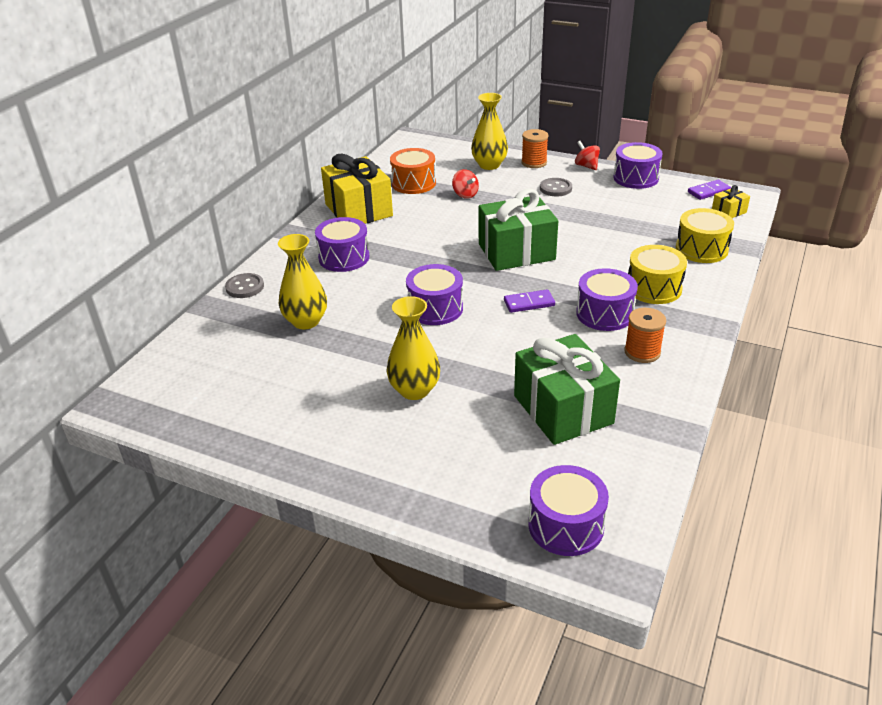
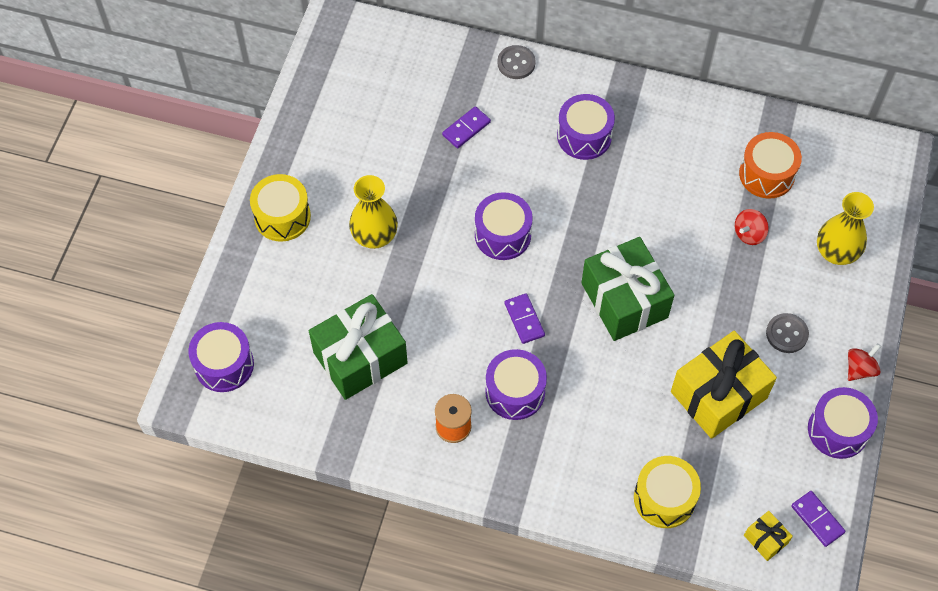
camera: 80 degrees right, 25 degrees up
yellow vase [278,234,327,329] -> purple domino [442,106,491,148]
yellow gift [321,154,393,224] -> yellow gift moved to [671,331,777,439]
orange spool [521,129,549,168] -> none
yellow drum [628,245,687,304] -> yellow drum moved to [250,174,311,242]

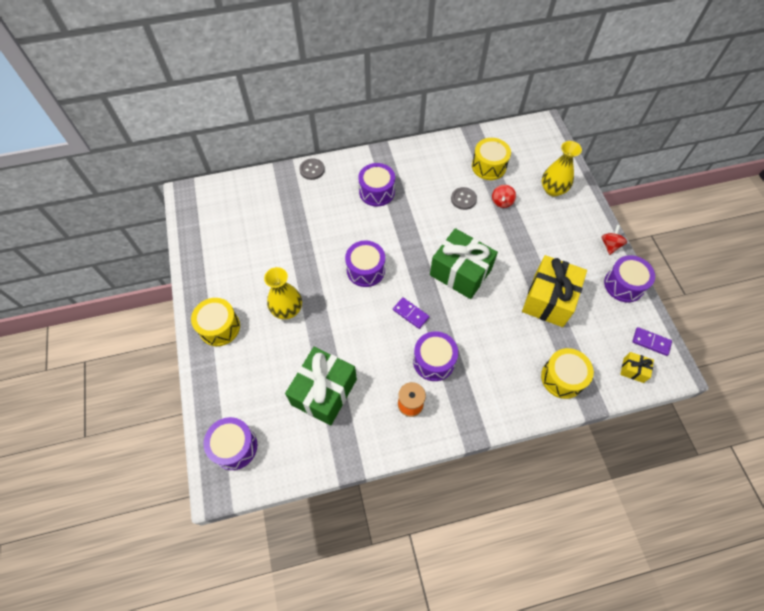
camera: 30 degrees left, 0 degrees up
purple domino [442,106,491,148] -> none
orange drum [739,132,802,199] -> yellow drum [472,138,511,180]
grey button [766,313,809,353] -> grey button moved to [451,187,477,210]

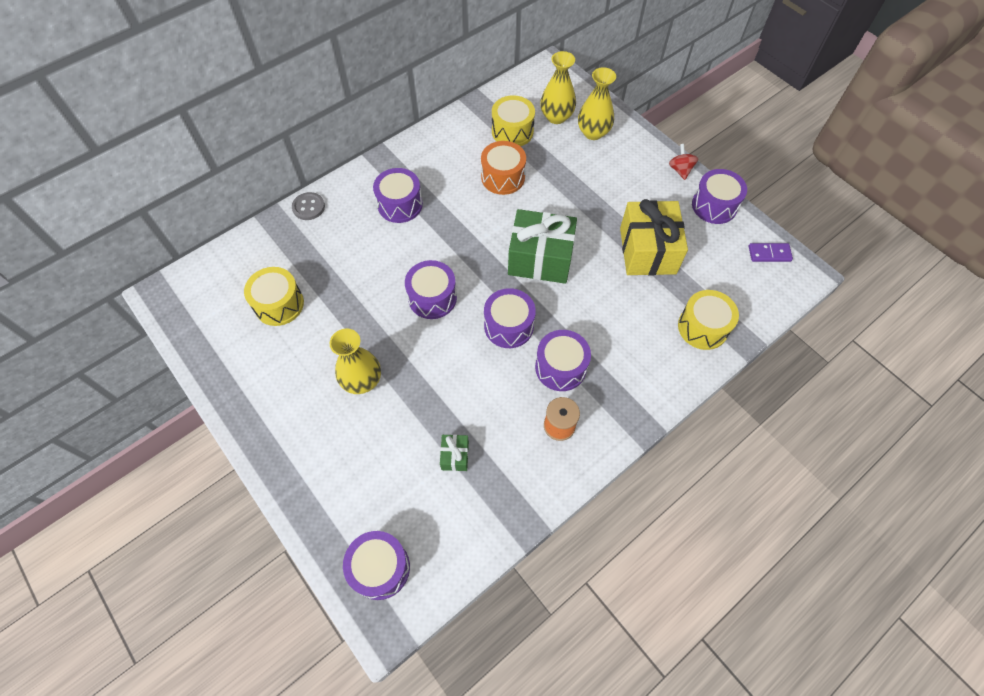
camera: 25 degrees left, 0 degrees up
yellow drum [191,298,240,346] -> yellow drum moved to [244,267,304,326]
green gift [285,347,357,426] -> green gift [440,435,469,471], size x0.44
purple domino [393,297,429,329] -> purple drum [484,288,536,348]
grey button [451,187,477,210] -> orange drum [481,141,526,195]
red spinning top [492,185,516,208] -> none
yellow gift [620,352,654,383] -> none
none -> yellow vase [540,51,576,124]

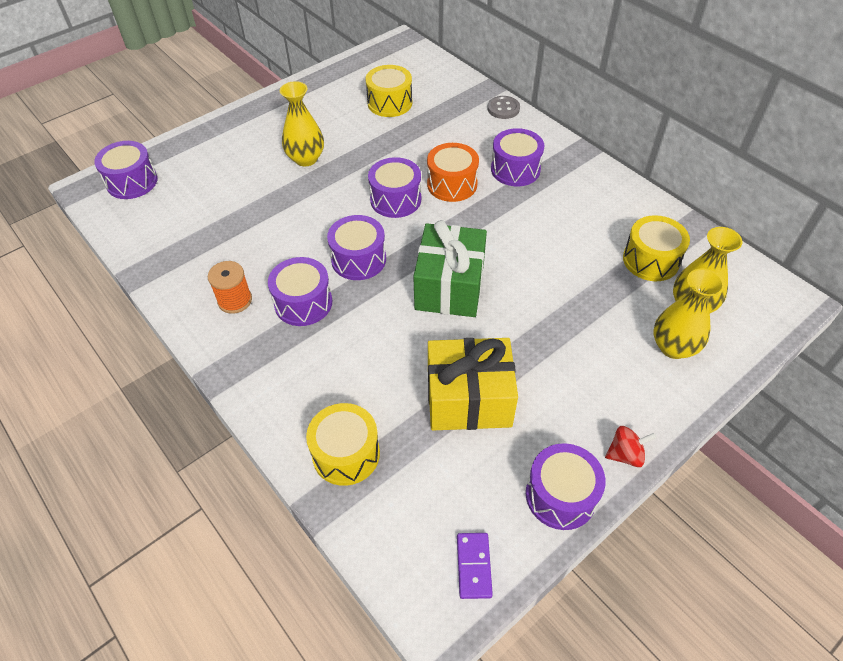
camera: 90 degrees right, 10 degrees down
green gift [440,435,469,471] -> none
orange drum [481,141,526,195] -> orange drum moved to [427,143,479,202]

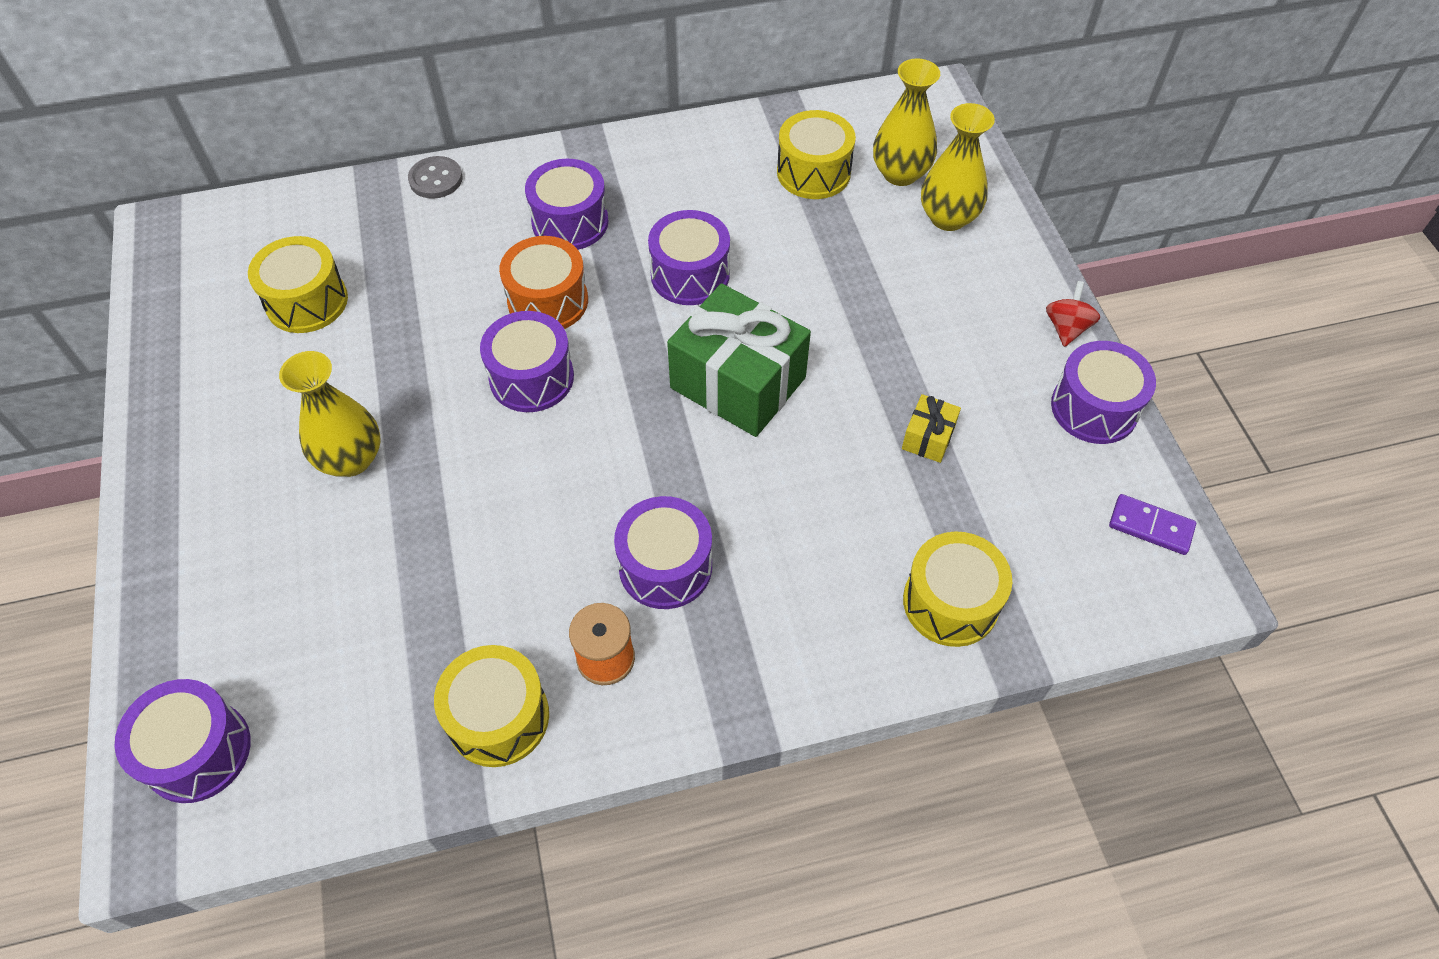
camera: 65 degrees left, 5 degrees up
purple drum [327,215,386,280] -> purple drum moved to [648,210,730,305]
yellow gift [428,338,518,431] -> yellow gift [902,394,961,463], size x0.44
none -> yellow drum [434,645,549,767]

